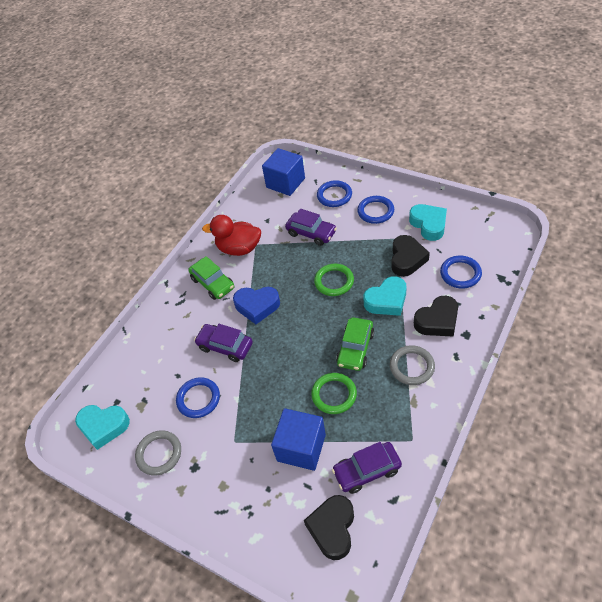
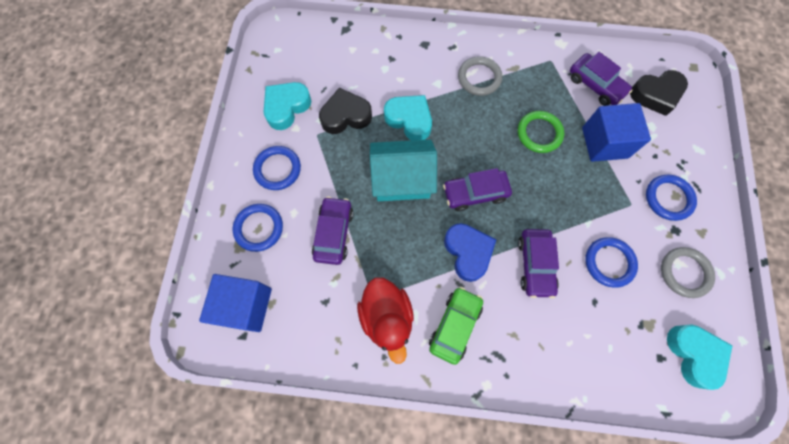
camera: 120 degrees left, 20 degrees up
green ring [314,264,354,296] -> turquoise house [370,139,437,201]
green car [336,317,374,371] -> none
black heart [414,296,458,337] -> none
blue ring [440,256,482,288] -> blue ring moved to [646,174,697,221]
none -> purple car [443,168,512,211]

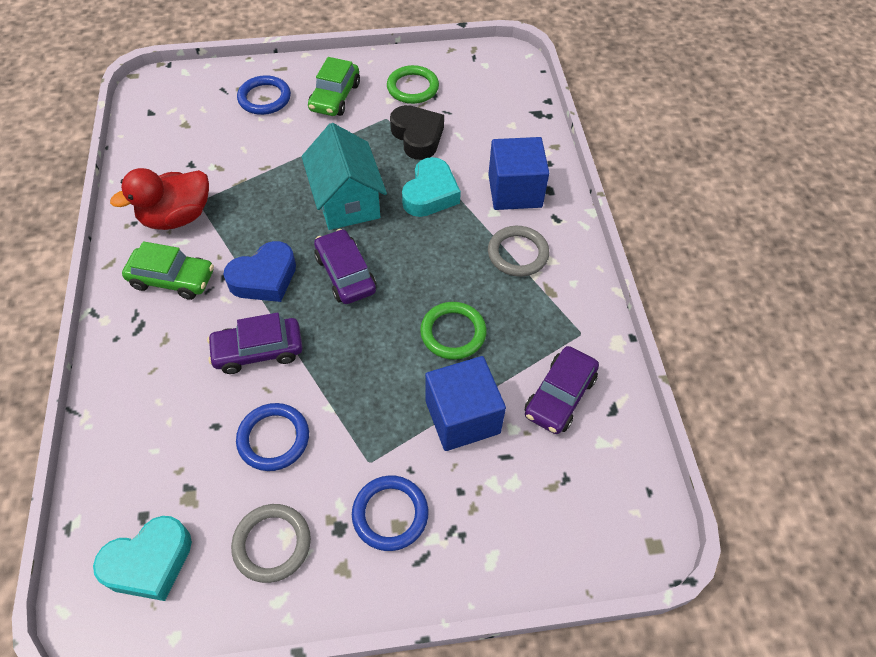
camera: 75 degrees right, 15 degrees down
blue cube [199,274,272,332] -> blue cube moved to [488,137,549,210]
blue ring [253,146,301,190] -> green car [308,57,360,116]
turquoise heart [264,82,311,130] -> green ring [387,65,439,104]
purple car [312,196,353,265] -> none
black heart [630,70,688,116] -> none

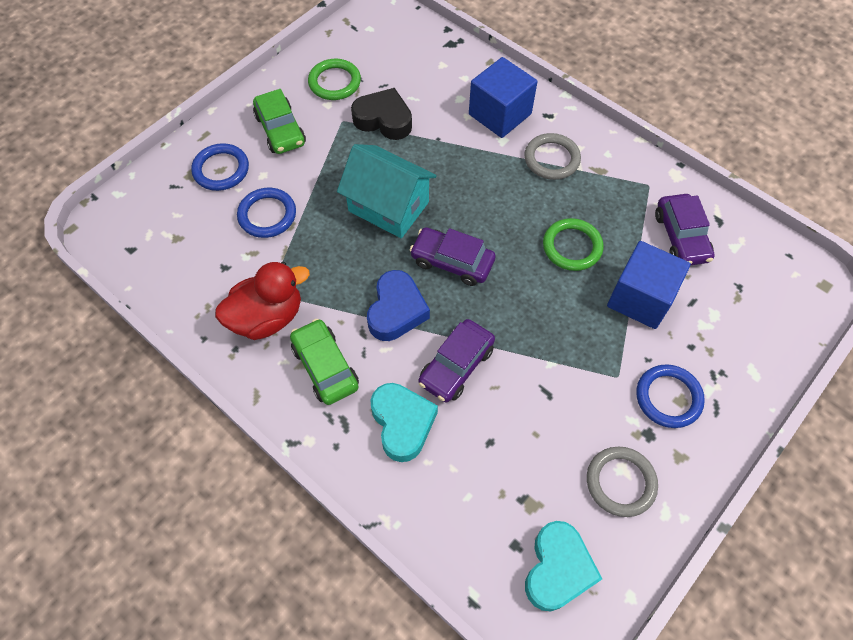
camera: 40 degrees left, 5 degrees up
red duck [110,168,209,230] -> red duck turned 135 degrees counterclockwise [215,262,310,340]
green car [122,241,214,300] -> green car turned 90 degrees counterclockwise [290,319,359,405]
blue ring [236,403,309,471] -> blue ring moved to [237,188,296,238]
turquoise heart [402,157,461,217] -> turquoise heart moved to [371,383,438,462]

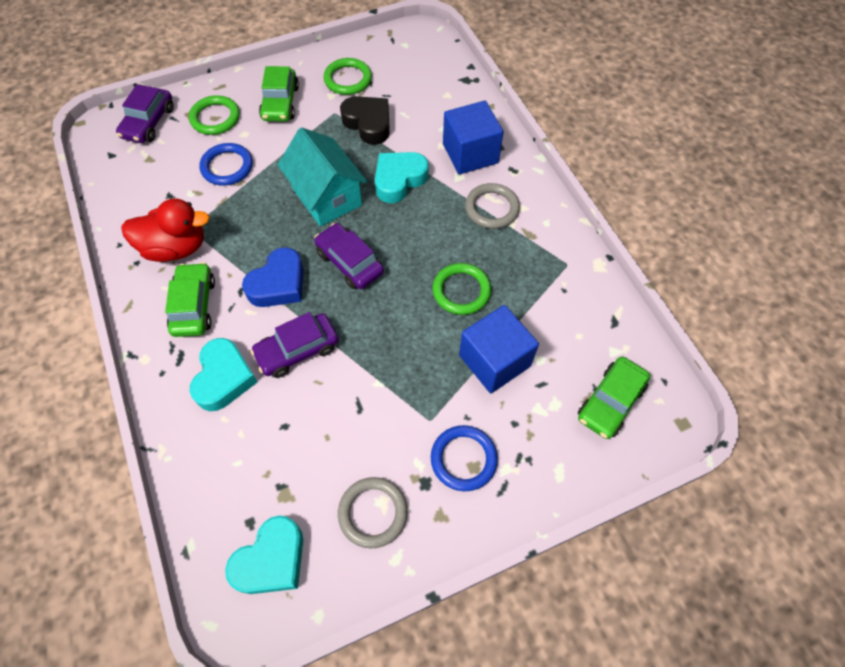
camera: 25 degrees right, 0 degrees up
blue ring [191,143,249,191] -> green ring [189,95,240,135]
purple car [655,194,715,265] -> purple car moved to [116,84,174,143]
none -> turquoise heart [375,152,429,203]
none -> green car [578,356,650,439]

